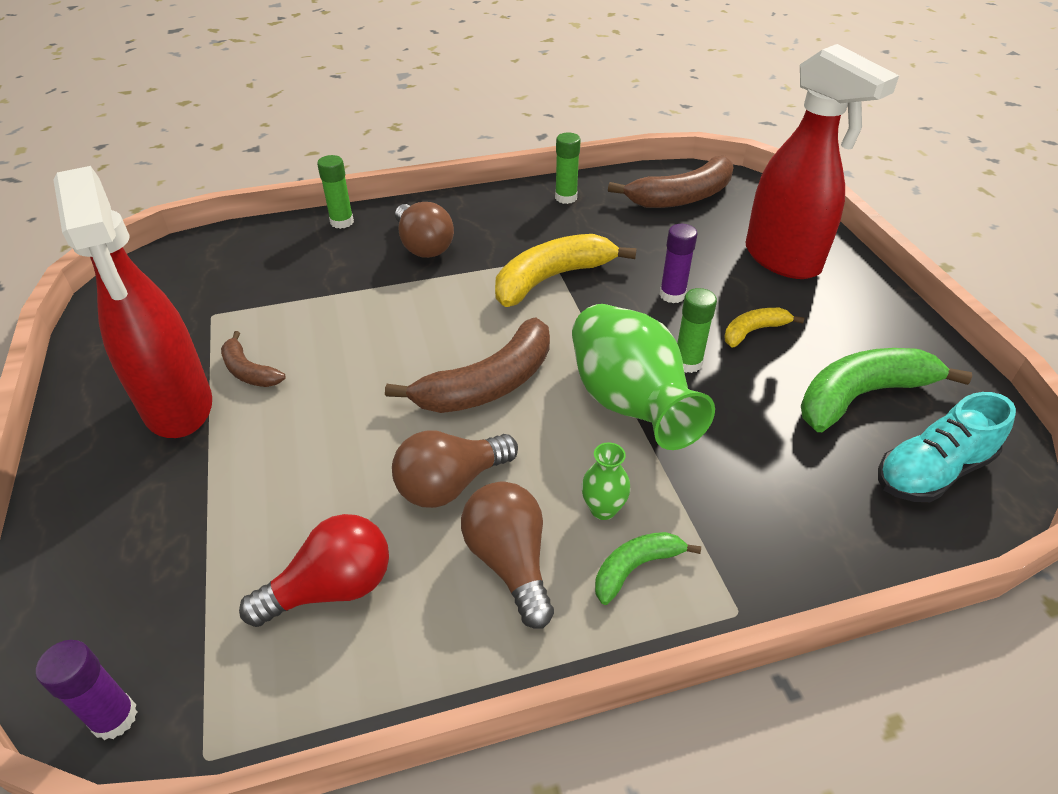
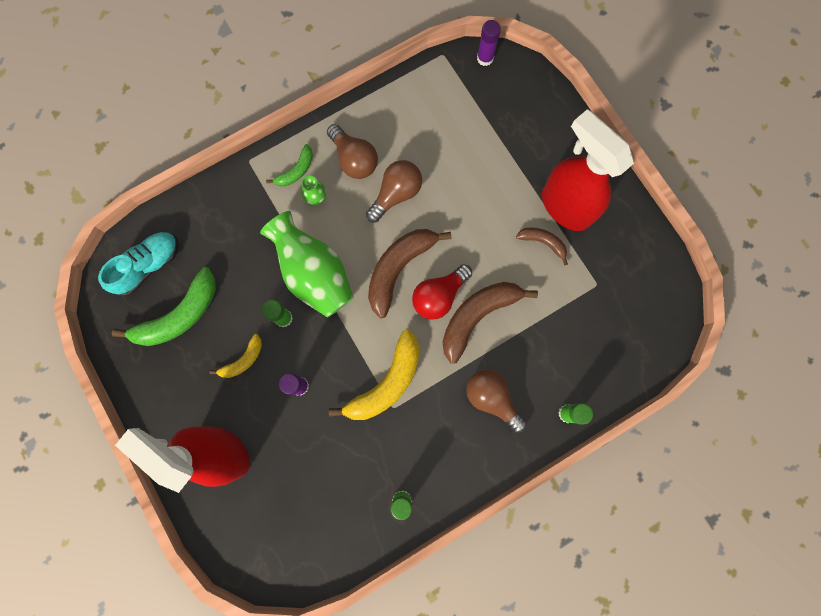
camera: 165 degrees right, 35 degrees up
red light bulb [239,514,389,627] -> red light bulb moved to [412,264,472,320]
brown banana [608,156,733,208] -> brown banana moved to [442,282,538,364]

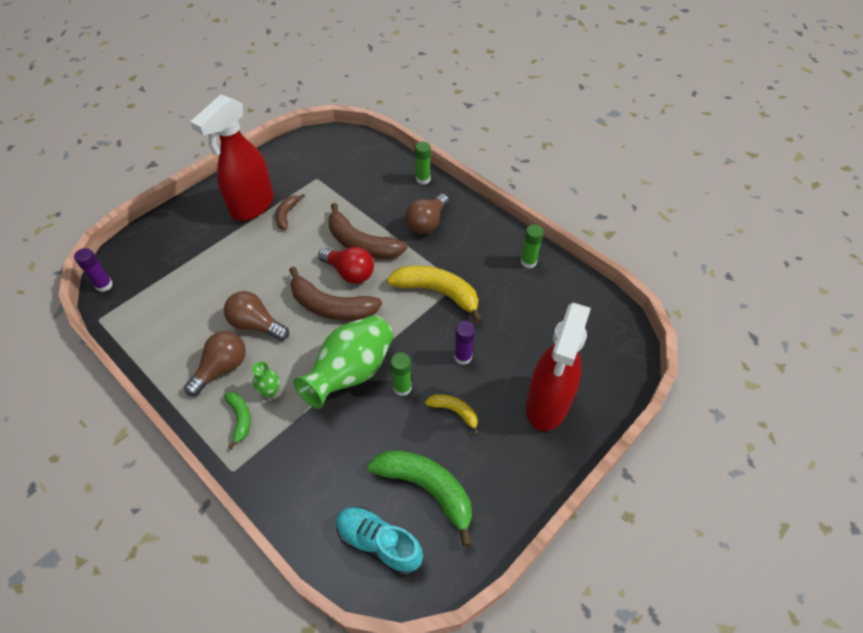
camera: 105 degrees left, 25 degrees down
green banana [266,144,313,186] -> green banana turned 45 degrees clockwise [224,392,251,450]

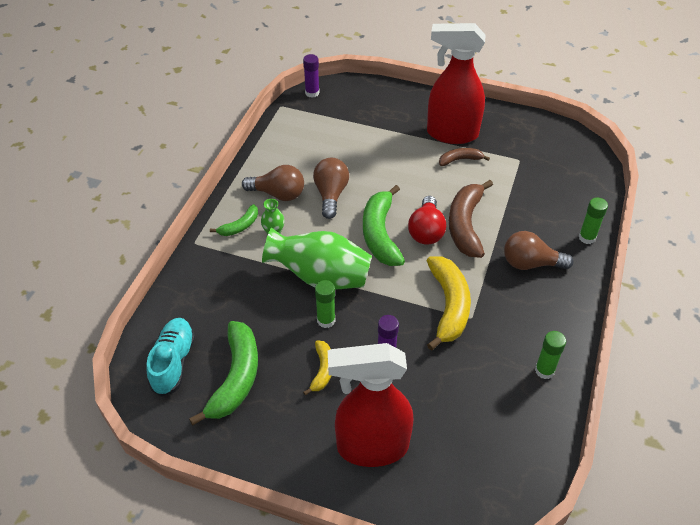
camera: 65 degrees right, 5 degrees down
brown banana [289,267,382,321] -> green banana [363,185,405,266]

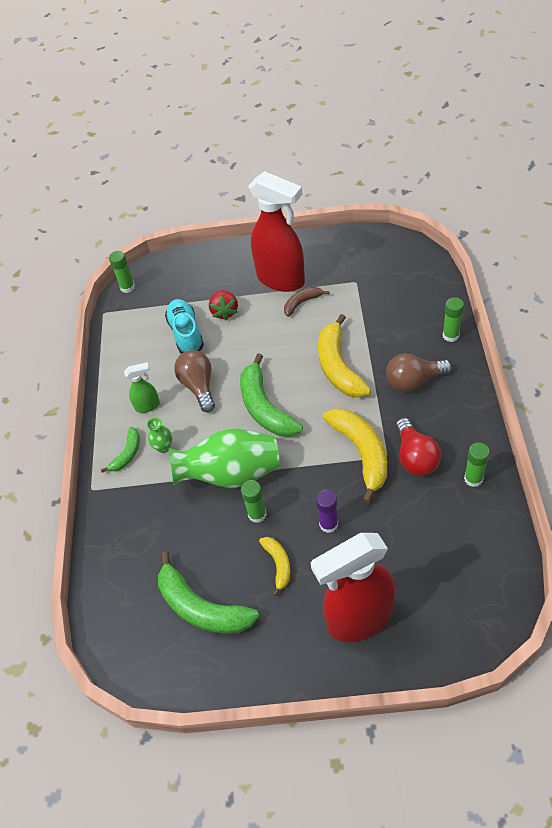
camera: 15 degrees left, 5 degrees up
turquoise shoe [146,318,195,396] -> turquoise shoe moved to [165,299,204,354]
green banana [189,321,258,425] -> green banana turned 135 degrees clockwise [158,551,259,634]
brown light bulb [242,165,304,201] -> green spray bottle [124,362,160,413]
purple glue stick [303,54,320,98] -> green glue stick [109,251,135,293]
red light bulb [408,196,446,244] -> red light bulb moved to [395,418,441,476]
red spray bottle [427,23,486,144] -> red spray bottle turned 135 degrees counterclockwise [248,171,305,292]
brown banana [449,180,493,258] -> yellow banana [318,314,371,398]
none -> red strawberry [209,290,238,321]

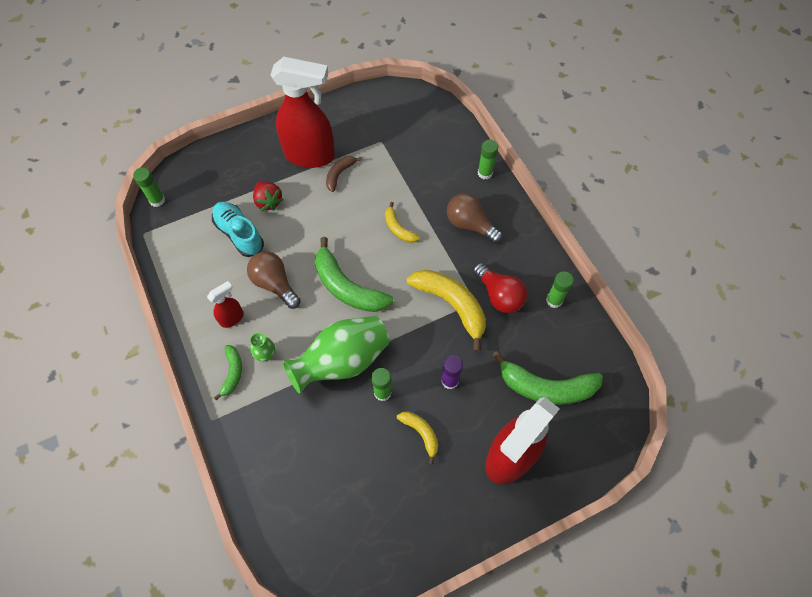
camera: 30 degrees left, 10 degrees up
green spray bottle [124,362,160,413] -> red spray bottle [207,281,244,328]
green banana [158,551,259,634] -> green banana moved to [493,351,603,405]
yellow banana [318,314,371,398] -> yellow banana [385,202,420,243], size x0.53
brown light bulb [386,353,452,392] -> brown light bulb turned 75 degrees clockwise [447,193,503,244]

